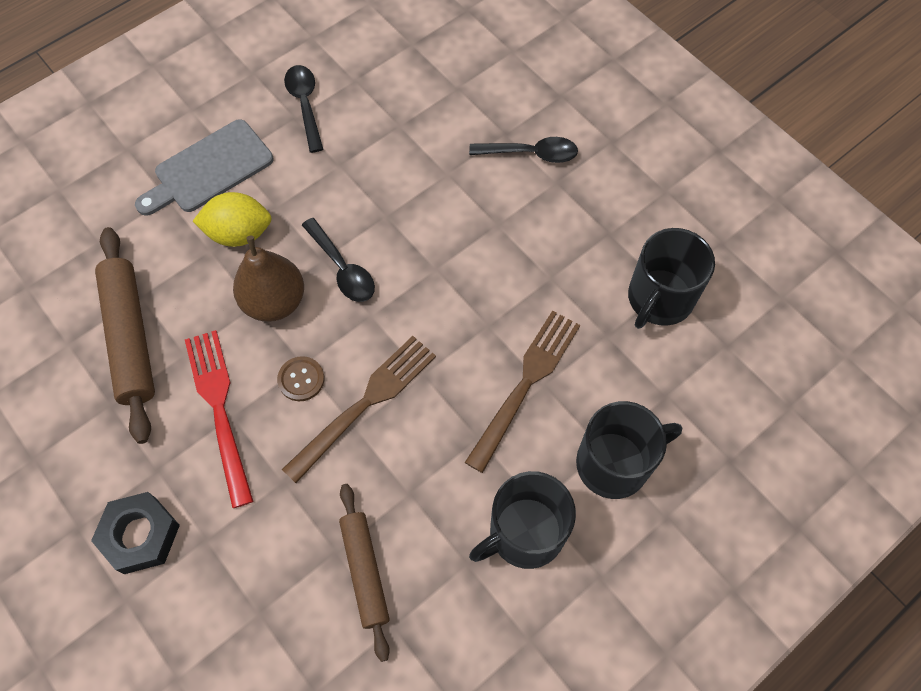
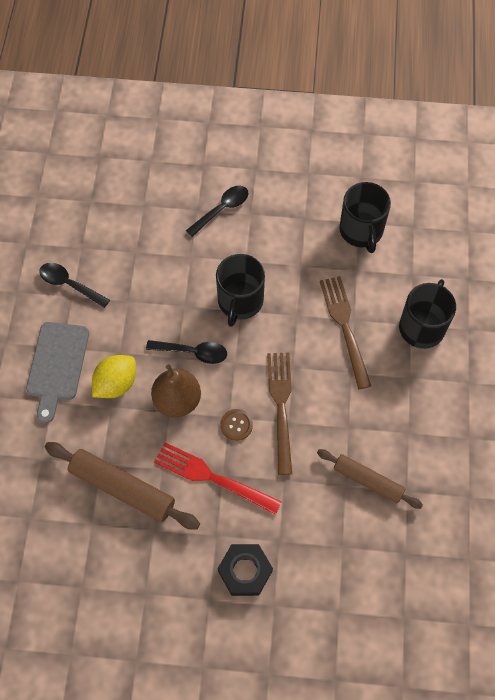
camera: 45 degrees left, 0 degrees up
black mug [469,471,576,569] -> black mug moved to [216,254,265,327]

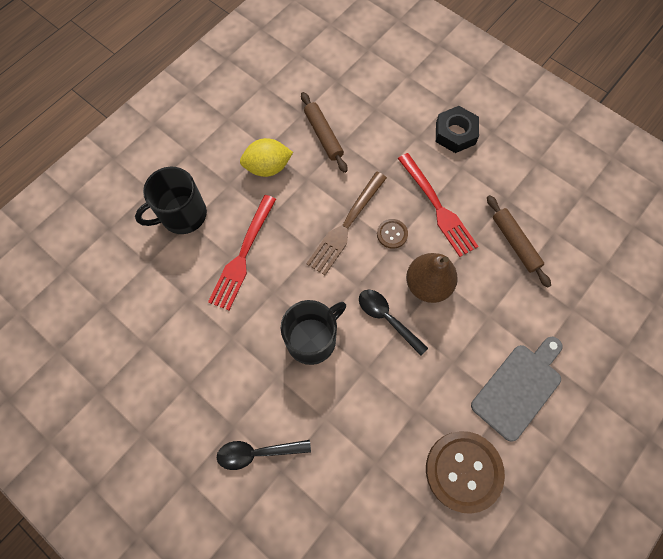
camera: 145 degrees left, 5 degrees up
black spoon [39,263,110,308] -> brown button [426,431,505,514]
brown rolling pin [44,442,200,530] -> brown rolling pin [487,195,551,288], size x0.66
yellow lemon [92,355,136,398] -> yellow lemon moved to [240,138,293,177]
brown fork [320,276,371,389] -> red fork [208,195,276,310]
black mug [339,182,391,253] -> none

